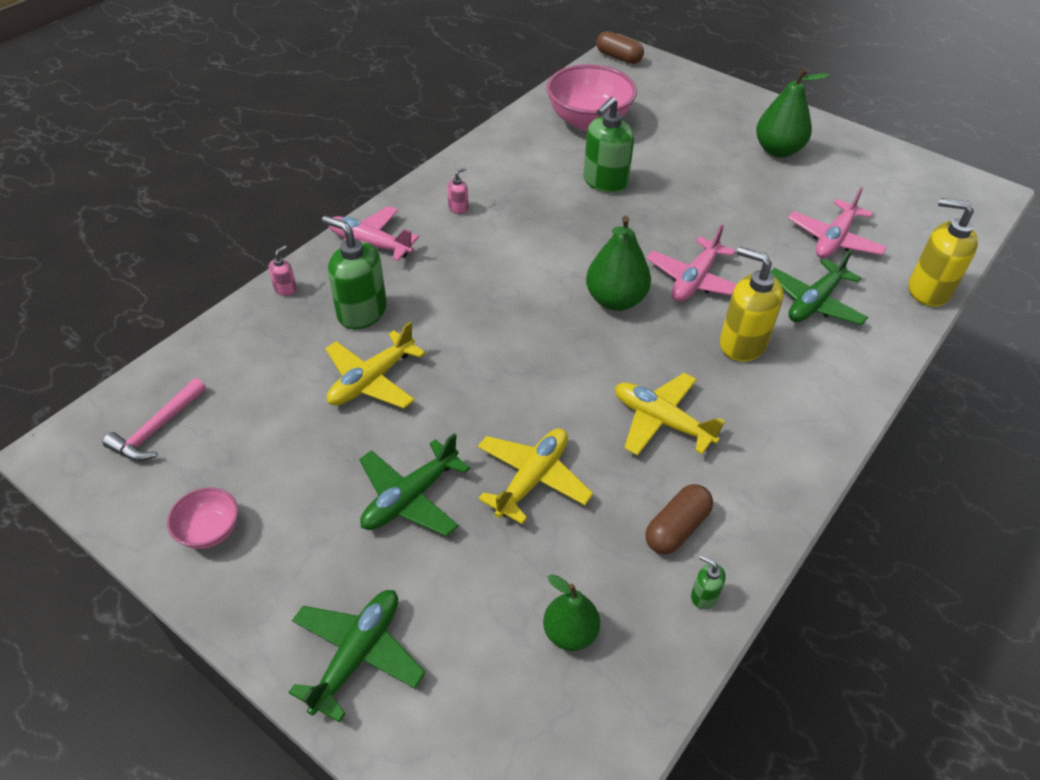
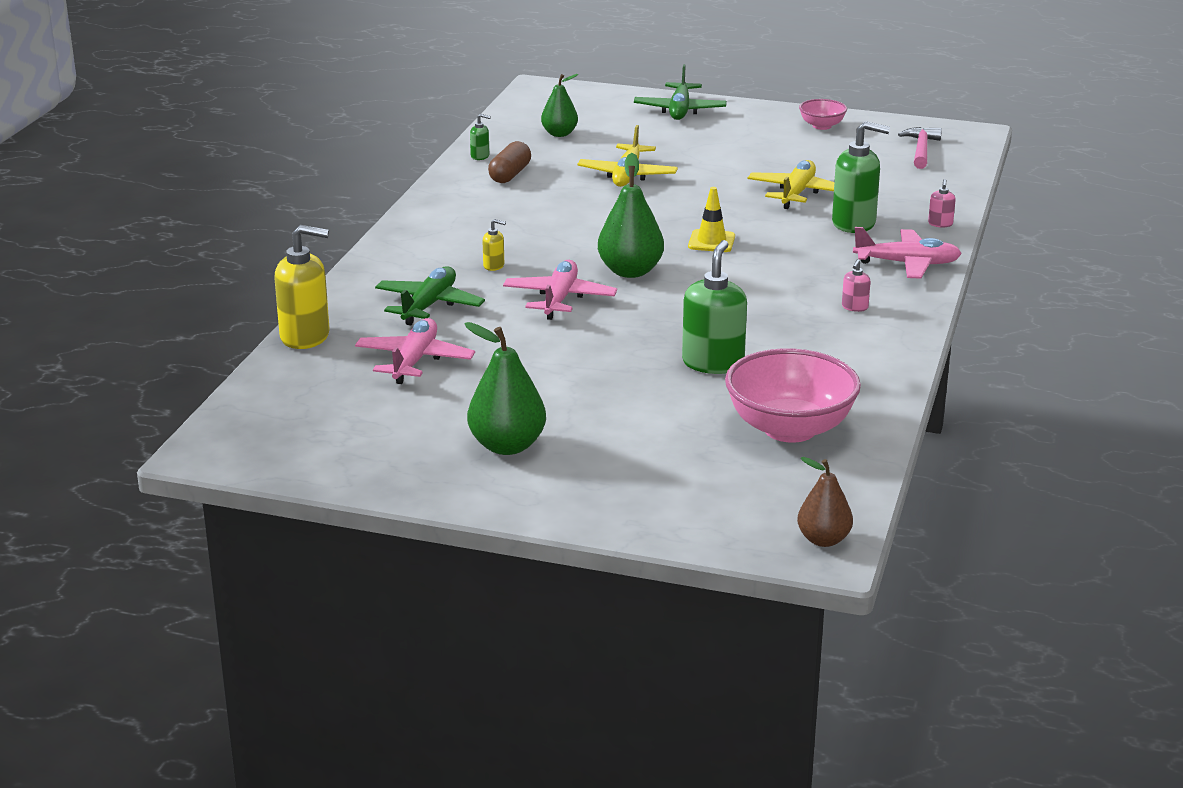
camera: 160 degrees right, 20 degrees down
green plane [359,433,470,537] -> none
brown capsule [596,31,644,64] -> brown pear [797,457,853,547]
yellow plane [615,373,725,456] -> none
yellow soap dispenser [720,246,783,362] -> yellow soap dispenser [483,219,506,271], size x0.45
none -> yellow traffic cone [688,187,735,252]

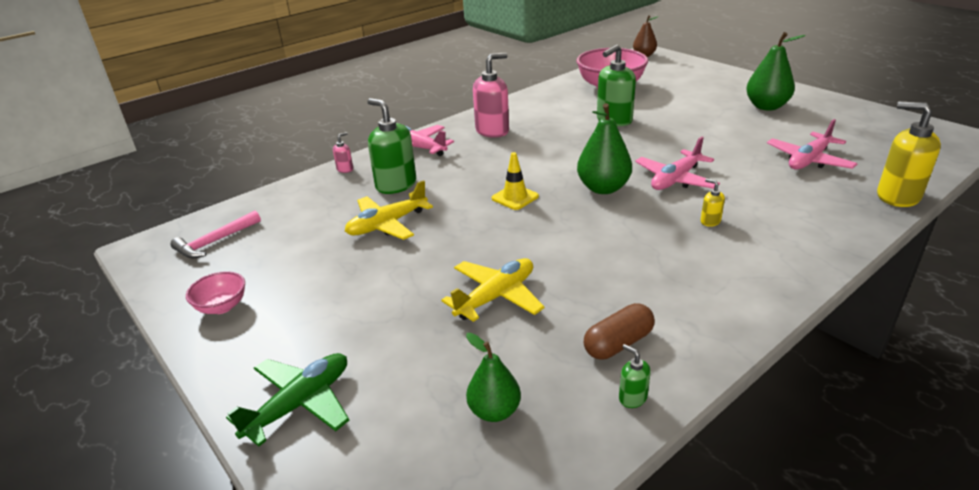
camera: 145 degrees left, 5 degrees up
green plane [375,266,485,325] -> none
pink soap dispenser [842,259,870,312] -> pink soap dispenser [473,53,509,138], size x2.21

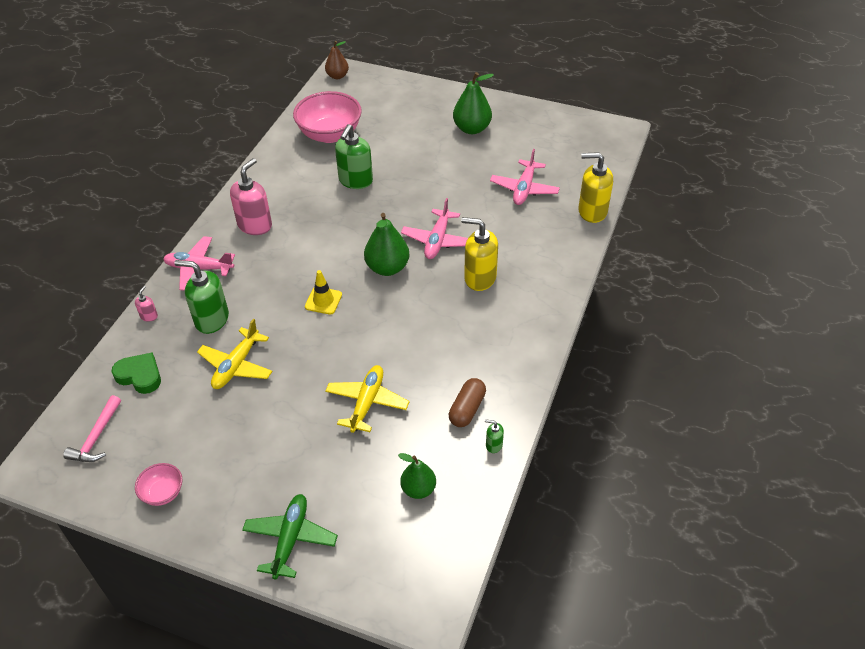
camera: 30 degrees left, 15 degrees up
yellow soap dispenser [701,179,725,227] -> yellow soap dispenser [461,217,498,291], size x2.21
none -> green heart [111,352,161,394]

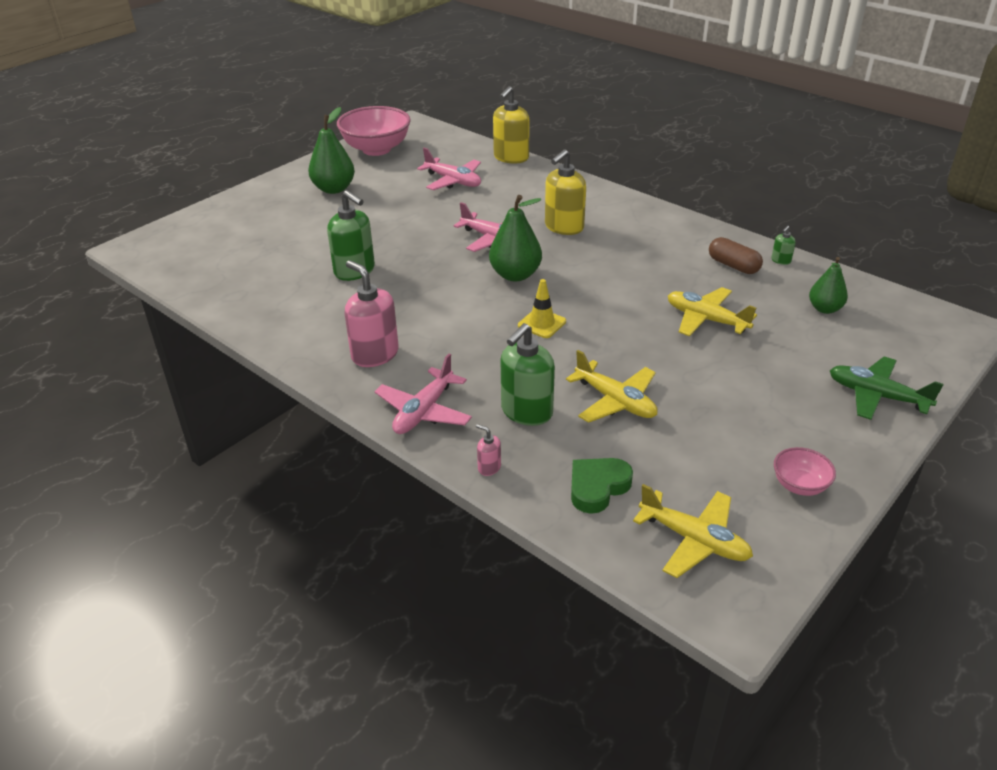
camera: 70 degrees left, 10 degrees down
pink hammer [63,395,121,462] -> yellow plane [633,484,753,578]
pink bowl [293,91,362,143] -> pink bowl moved to [337,106,411,156]
brown pear [325,41,349,79] -> none

